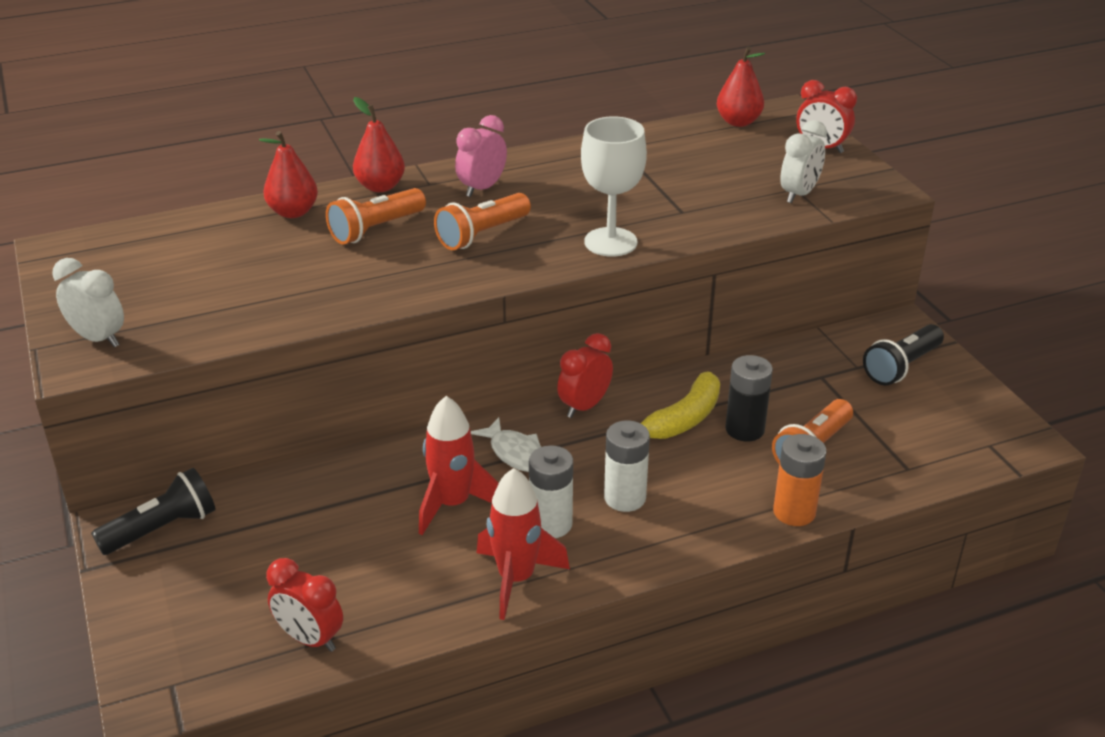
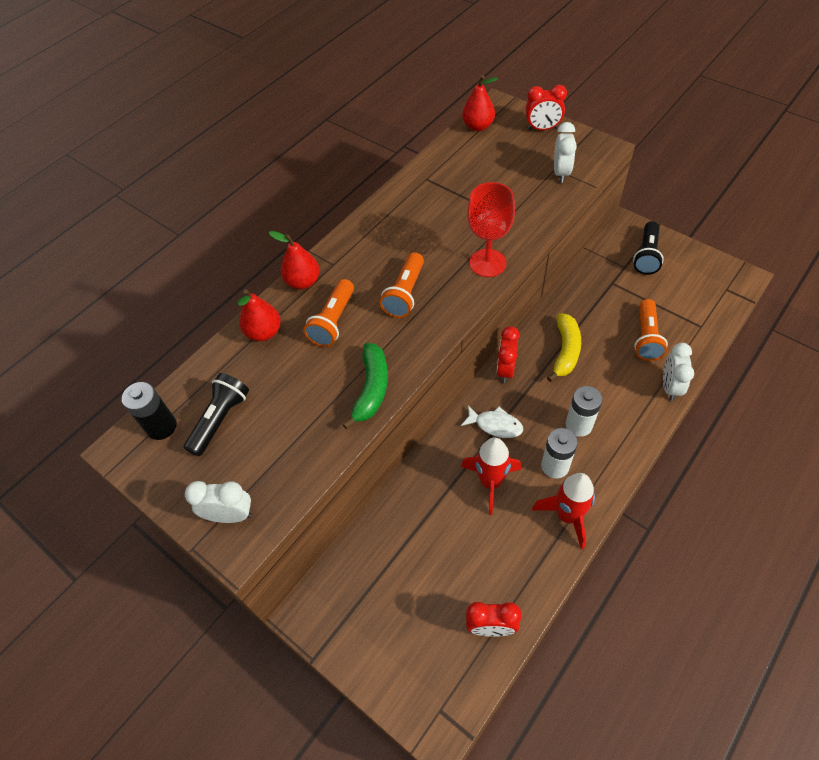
camera: 25 degrees left, 20 degrees up
black flashlight [91,468,215,555] -> black flashlight moved to [184,373,249,456]
pink clock [455,115,507,197] -> none
white goblet [581,117,647,257] -> red goblet [467,182,515,277]
black battery [725,355,773,442] -> black battery moved to [122,382,177,440]
orange battery [773,434,827,526] -> white clock [663,343,694,401]
none -> green banana [342,343,388,429]

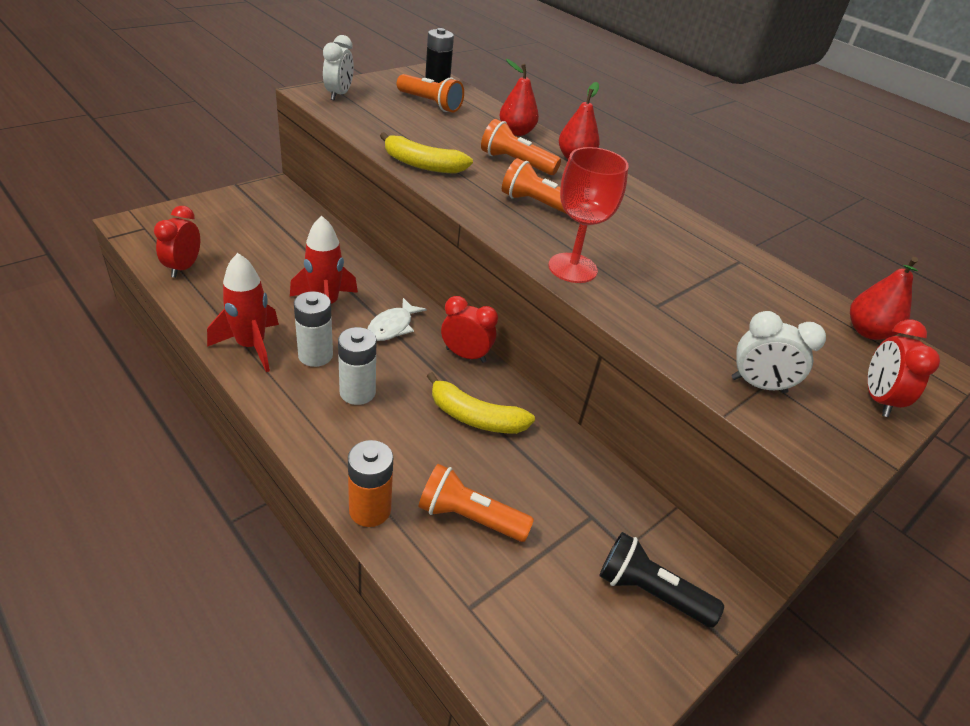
camera: 90 degrees right, 15 degrees down
black flashlight [184,373,249,456] -> orange flashlight [397,74,464,112]
green banana [342,343,388,429] -> yellow banana [380,132,473,174]
white clock [663,343,694,401] -> orange battery [348,440,393,527]

